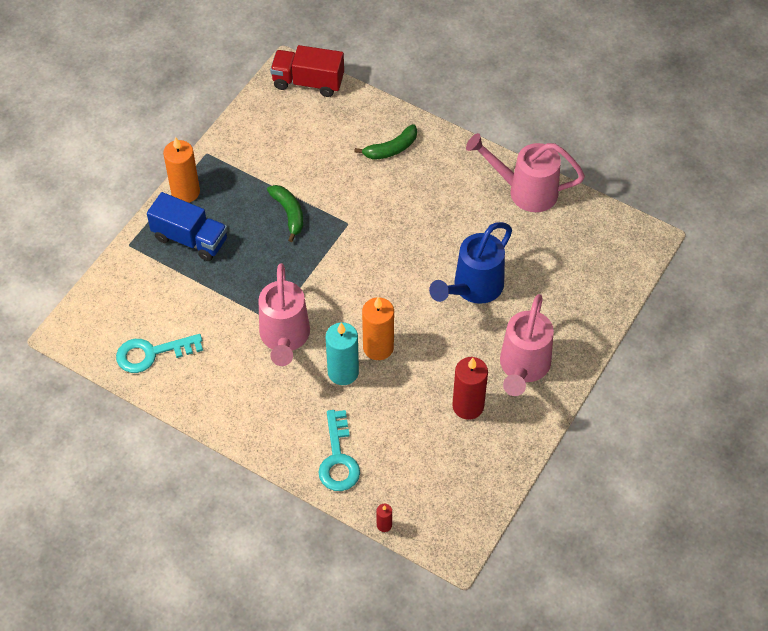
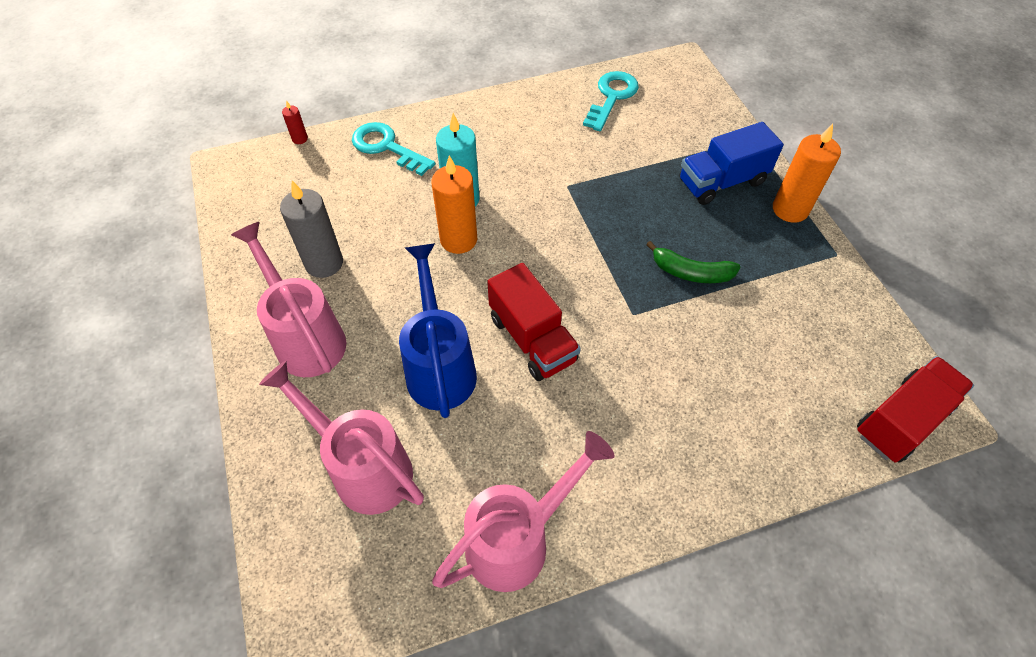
camera: 130 degrees right, 0 degrees up
pink watering can [259,263,310,366] -> pink watering can moved to [259,361,424,515]
green banana [354,124,417,160] -> none
red candle [453,357,488,420] -> grey candle [280,181,343,278]
none -> red truck [487,263,581,381]

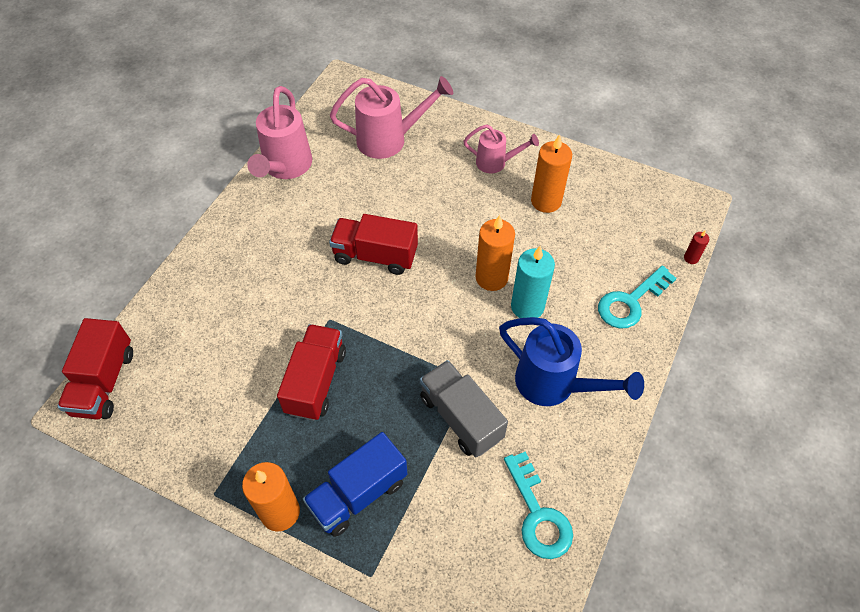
camera: 135 degrees right, 0 degrees up
pink watering can [231,222,346,377] -> pink watering can [463,124,539,174], size x0.60
grey candle [280,181,343,278] -> orange candle [531,134,572,213]
turquoise key [352,122,436,176] -> turquoise key turned 150 degrees clockwise [598,266,676,328]
blue watering can [399,243,477,418] -> blue watering can moved to [499,317,644,406]
green banana [646,241,740,283] -> red truck [277,324,346,421]
blue truck [679,122,784,205] -> blue truck turned 150 degrees counterclockwise [303,432,407,537]
none -> grey truck [420,360,508,457]

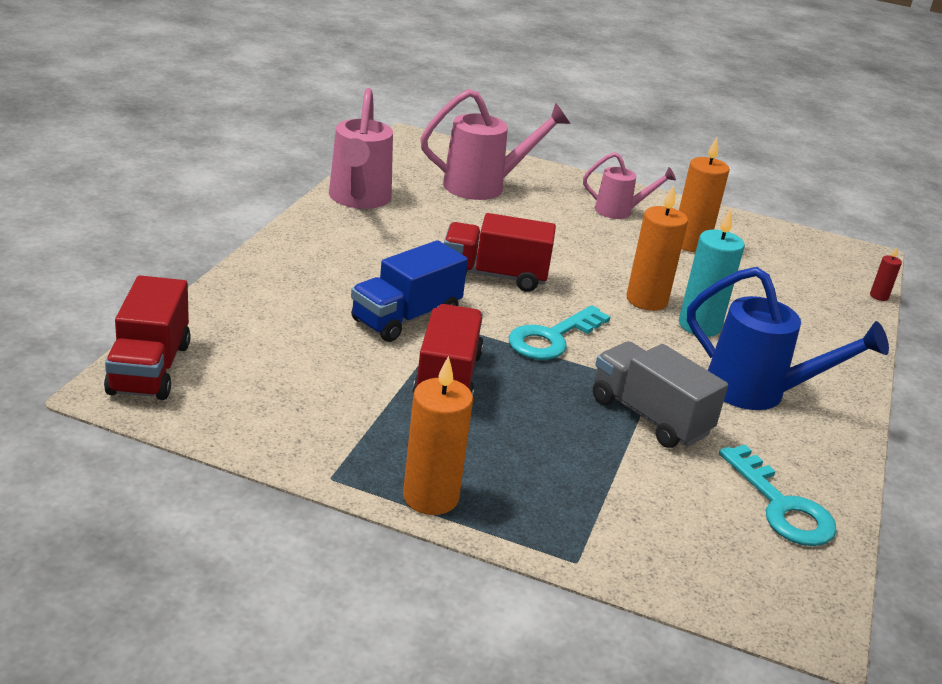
camera: 10 degrees left, 25 degrees down
blue truck [303,432,407,537] -> blue truck moved to [351,240,468,342]
turquoise key [598,266,676,328] -> turquoise key moved to [509,305,610,360]

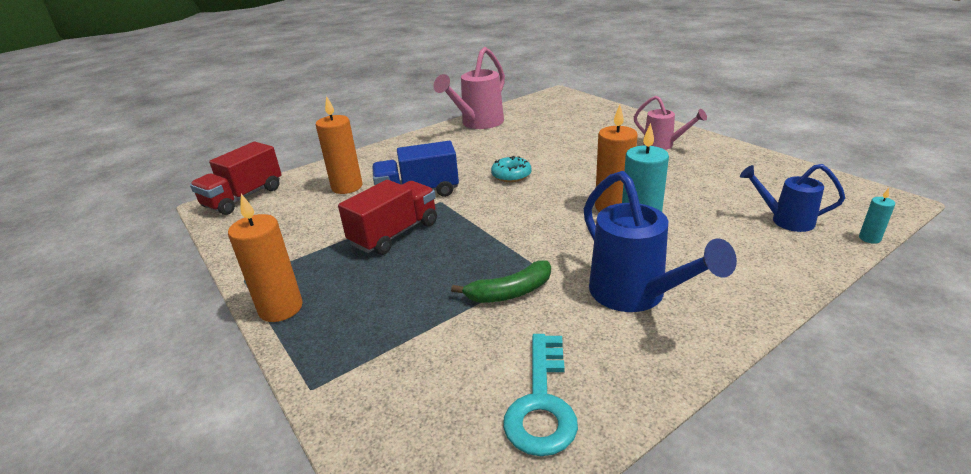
camera: 40 degrees right, 0 degrees up
pink watering can [420,89,570,200] -> none
red truck [444,213,556,292] -> turquoise donut [491,156,531,182]
turquoise key [509,305,610,360] -> none
grey truck [593,341,728,448] -> green banana [451,260,551,303]
orange candle [679,137,730,252] -> orange candle moved to [316,96,362,194]
red candle [870,247,902,301] -> turquoise candle [859,188,895,244]
none -> blue watering can [740,164,845,232]

